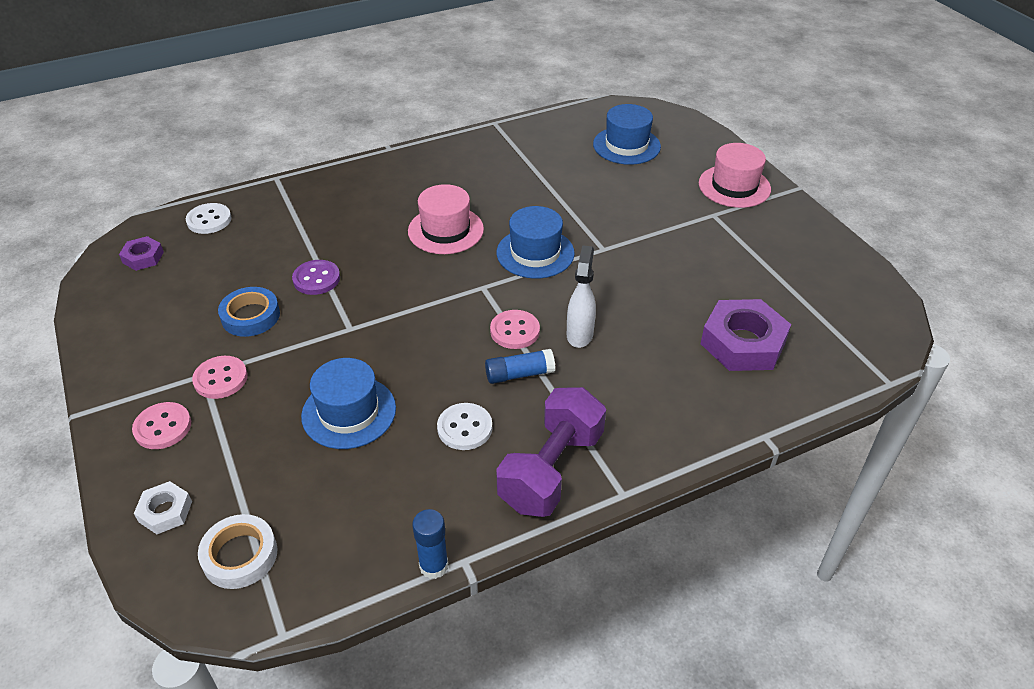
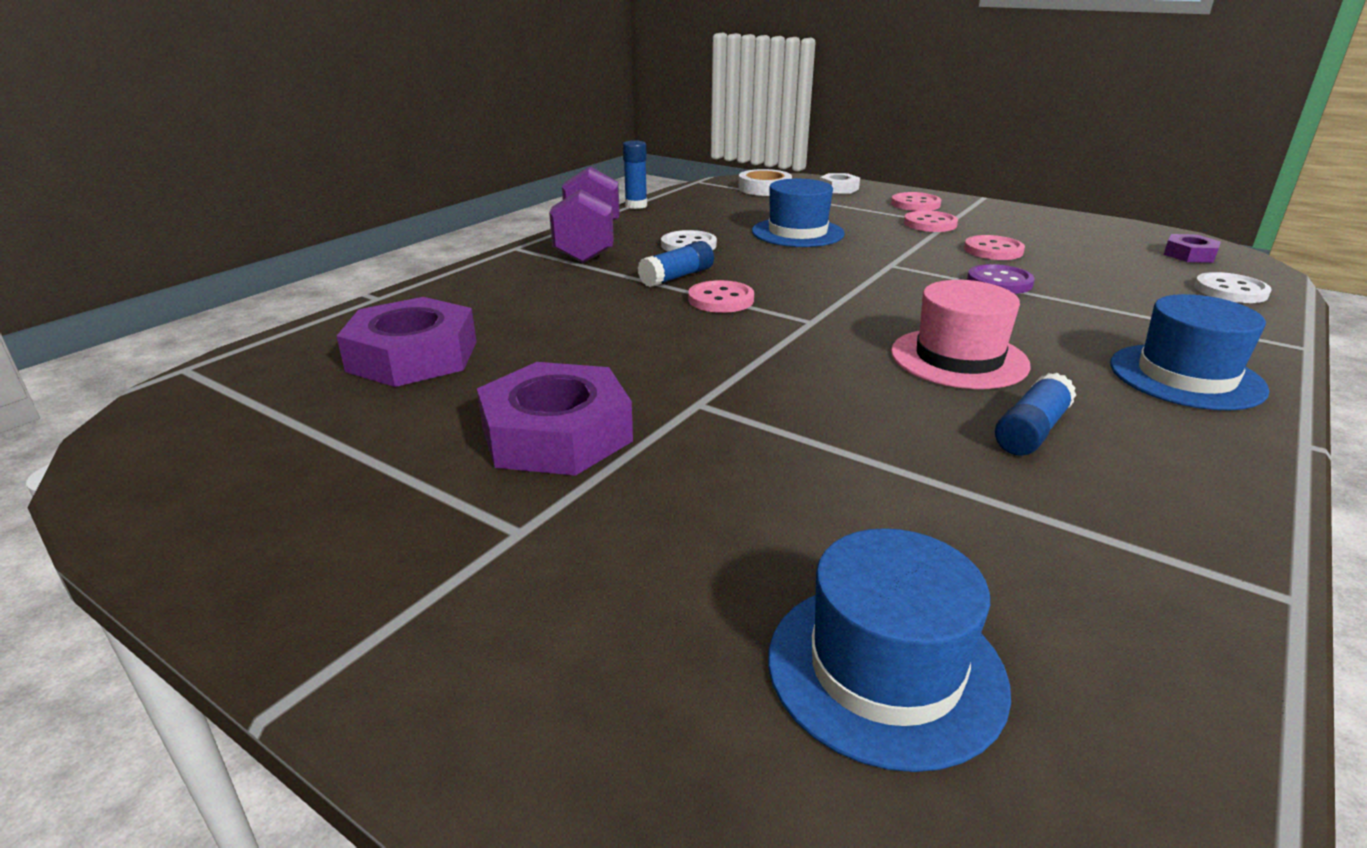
camera: 150 degrees right, 15 degrees down
blue tape [218,287,280,337] -> pink button [964,235,1025,260]
blue hat [497,206,575,279] -> blue hat moved to [1110,294,1269,410]
white spray bottle [567,245,596,348] -> none
pink hat [699,143,771,208] -> none
none -> purple nut [477,362,633,476]
none -> blue glue stick [995,373,1076,456]

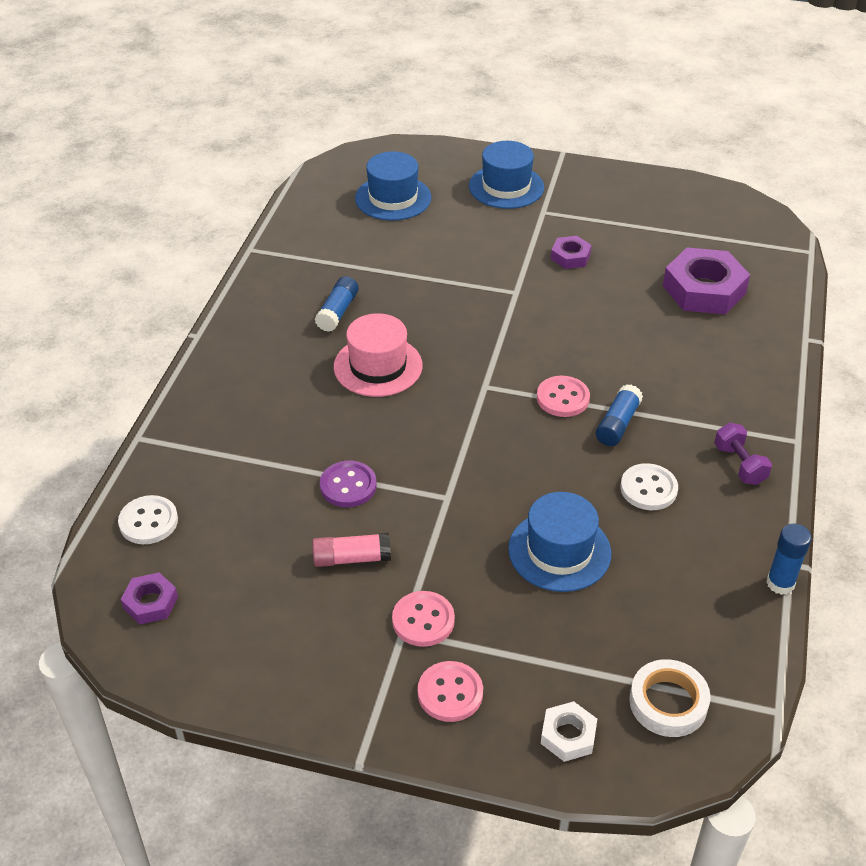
camera: 160 degrees right, 15 degrees up
purple nut [477,362,633,476] -> purple nut [551,236,592,269], size x0.51
purple dumbbell [549,166,620,264] -> purple dumbbell [714,422,772,485], size x0.51
pink button [964,235,1025,260] -> pink glue stick [312,533,391,567]
blue hat [1110,294,1269,410] -> blue hat moved to [469,141,544,209]

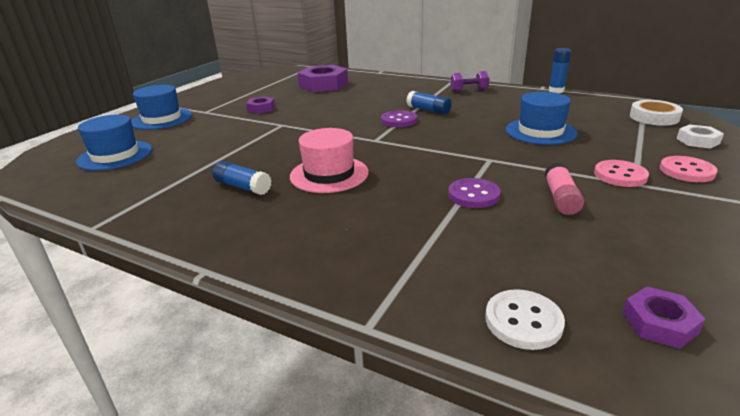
camera: 75 degrees left, 15 degrees down
pink button [537,376,590,417] -> purple button [381,110,417,127]
white button [620,463,678,510] -> none

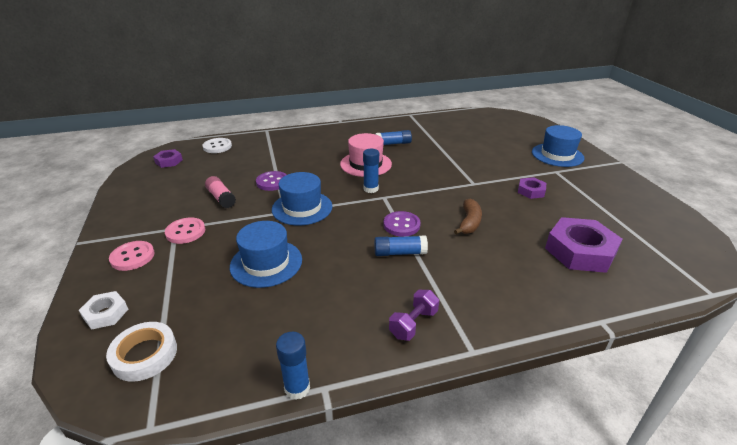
camera: 135 degrees right, 5 degrees up
blue hat [76,115,152,171] -> blue hat moved to [272,172,332,225]
none -> blue glue stick [363,149,379,193]
none -> brown banana [454,199,482,235]

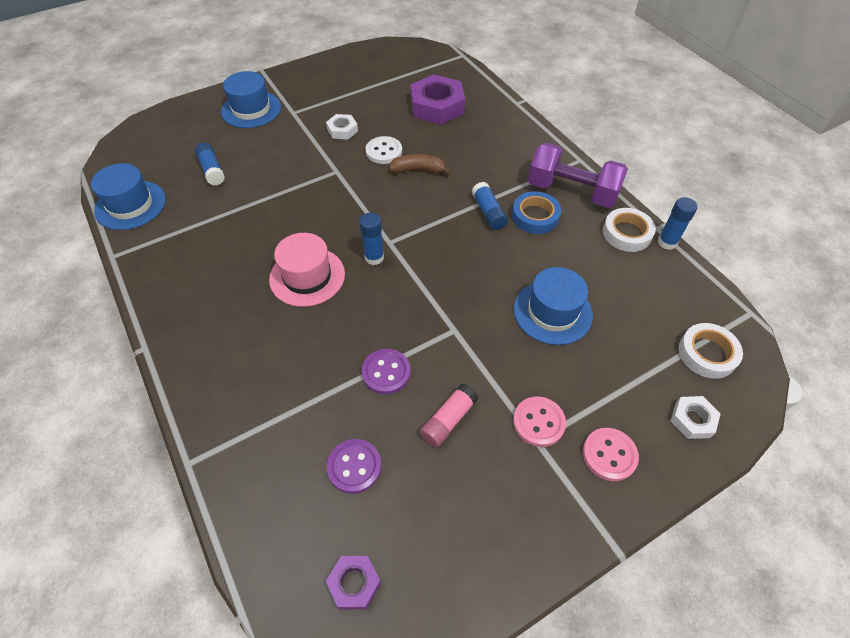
camera: 105 degrees left, 20 degrees up
white button [202,138,232,153] -> white button moved to [366,136,402,164]
blue hat [272,172,332,225] -> blue hat moved to [91,163,166,230]
blue glue stick [375,130,412,145] -> blue glue stick moved to [195,142,225,186]
purple button [384,211,421,237] -> purple button moved to [327,439,381,494]
purple dumbbell [389,290,439,341] -> purple dumbbell [528,142,628,208], size x1.96
purple nut [518,177,546,199] -> white nut [326,114,358,140]
none -> blue tape [512,191,561,234]
none -> white tape [603,208,656,252]

